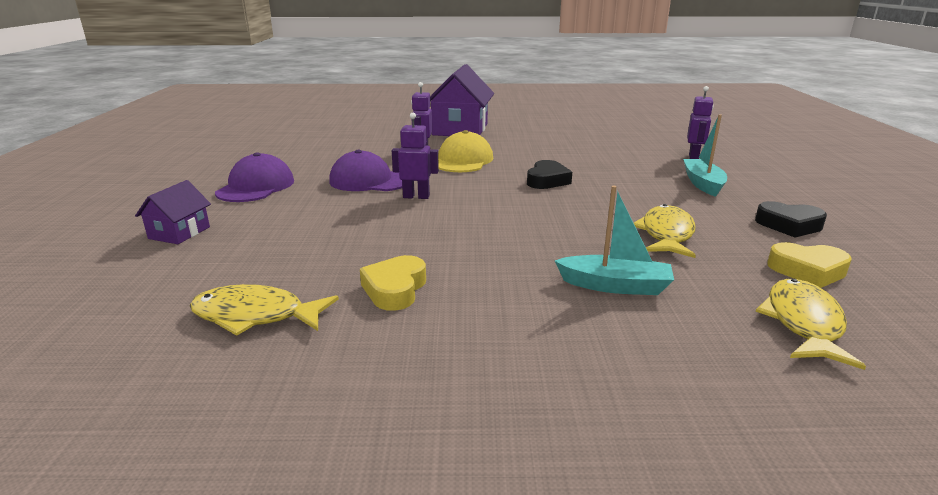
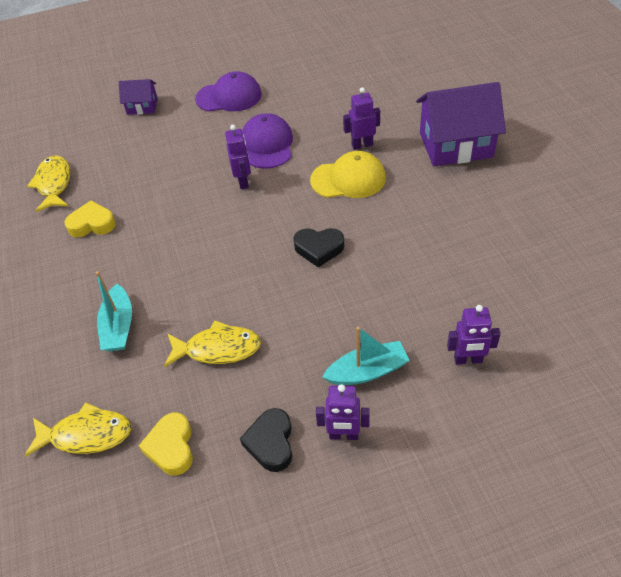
camera: 75 degrees right, 25 degrees up
none -> purple robot [316,384,370,440]

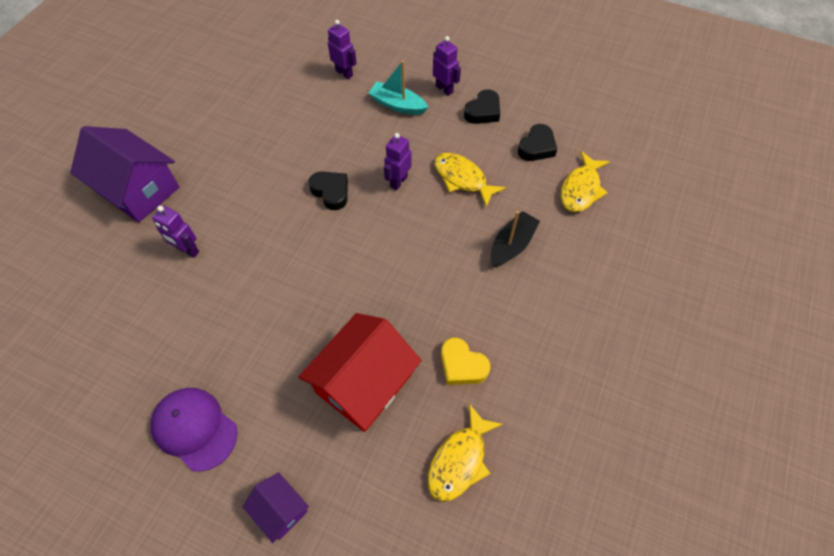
camera: 140 degrees left, 10 degrees up
yellow fish [24,402,132,457] -> yellow fish turned 105 degrees counterclockwise [561,151,610,212]
turquoise boat [96,271,132,351] -> black boat [491,211,540,267]
yellow heart [139,413,193,476] -> black heart [518,124,557,161]
purple robot [225,125,251,189] -> purple robot moved to [384,133,412,190]
purple cap [242,113,293,169] -> none
yellow cap [310,151,386,198] -> none
none -> red house [299,313,422,432]

